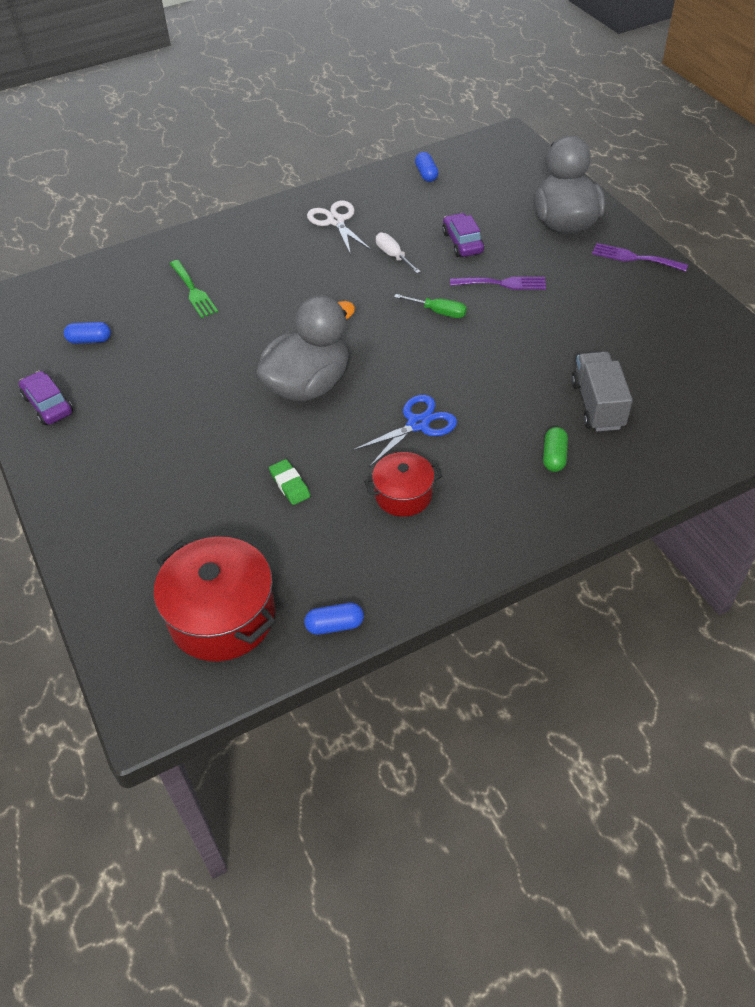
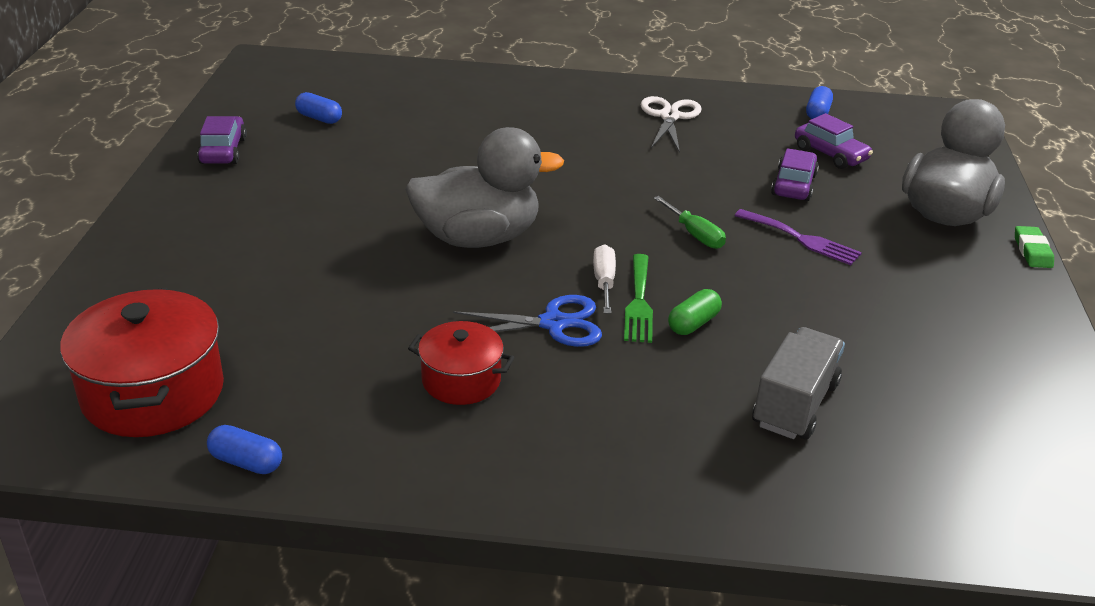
camera: 30 degrees right, 15 degrees down
green fork [170,260,218,318] -> green fork moved to [624,254,653,343]
green eraser [269,459,310,505] -> green eraser moved to [1015,226,1054,268]
white screwdriver [376,233,421,273] -> white screwdriver moved to [593,244,616,314]
green capsule [543,427,568,472] -> green capsule moved to [668,289,722,335]
purple fork [592,243,688,272] -> none
none -> purple car [795,113,873,169]

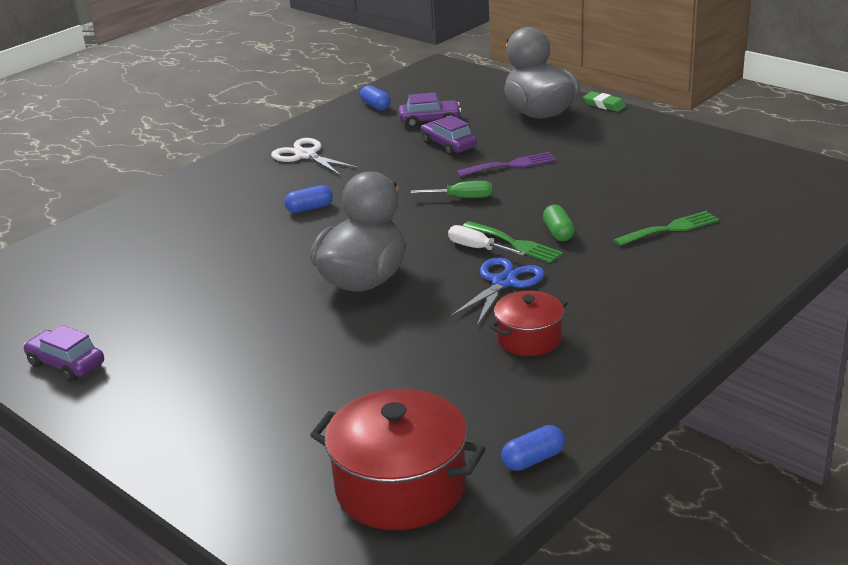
camera: 50 degrees left, 5 degrees down
blue capsule [295,92,342,124] -> blue capsule moved to [284,185,333,213]
grey truck [752,327,845,440] -> green fork [613,211,719,246]

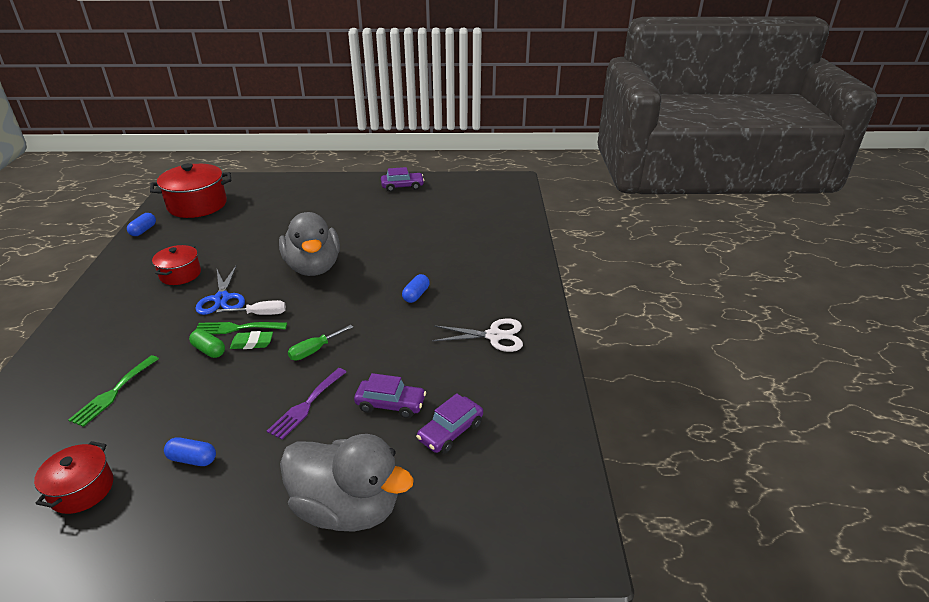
camera: 135 degrees right, 5 degrees up
blue capsule [360,85,391,111] -> blue capsule moved to [164,437,216,466]
green eraser [583,92,626,112] -> green eraser moved to [230,331,273,349]
none -> red pot [34,441,113,514]

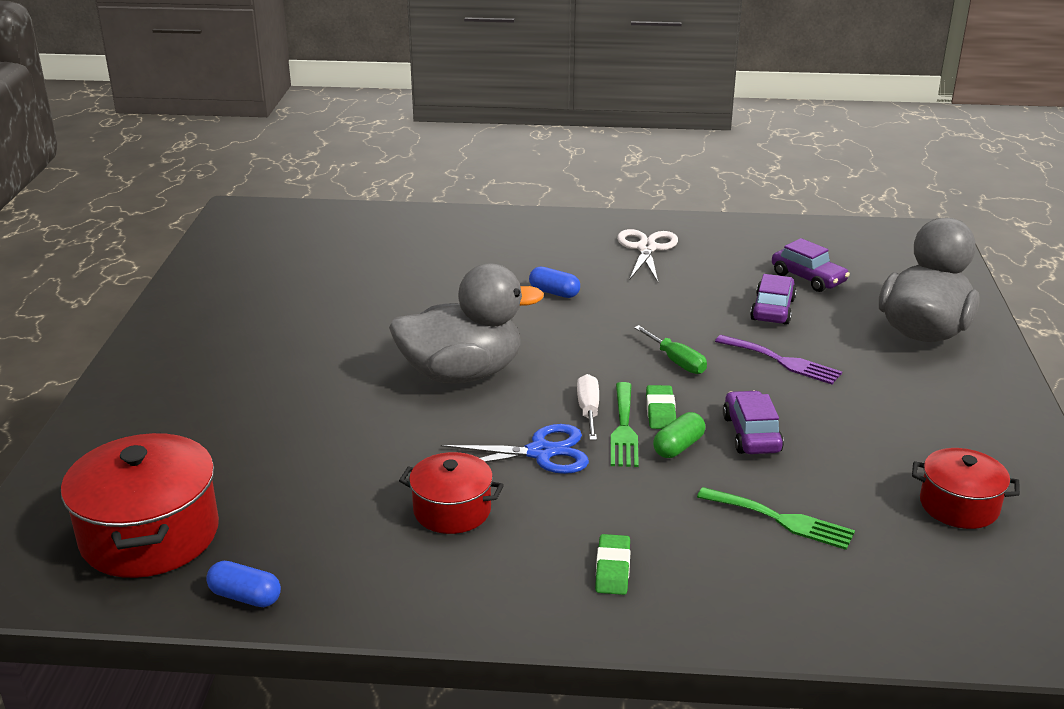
camera: 85 degrees left, 5 degrees down
blue capsule [164,437,216,466] -> none
purple car [381,167,424,192] -> purple car moved to [723,390,784,454]
none -> green eraser [595,534,631,595]

